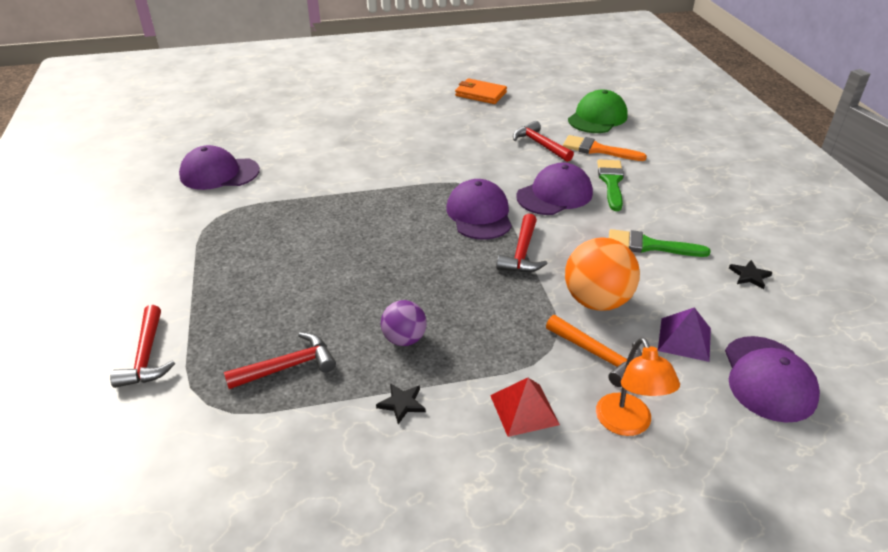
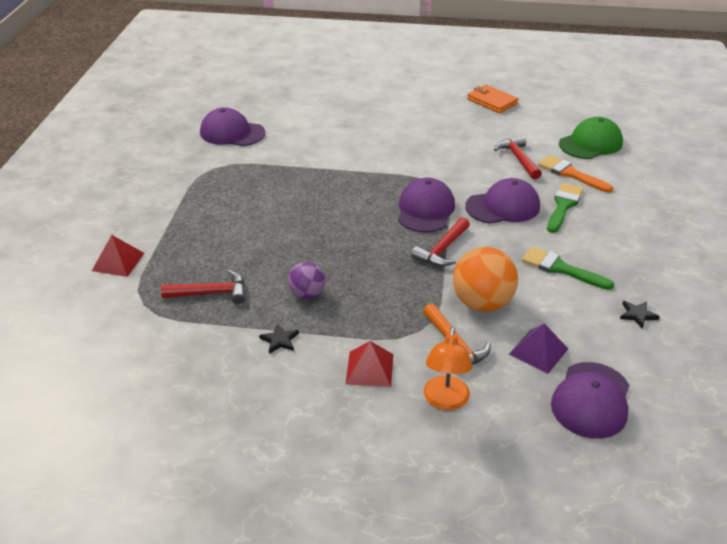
camera: 20 degrees right, 0 degrees up
red hammer [110,305,175,388] -> red pyramid [92,235,144,277]

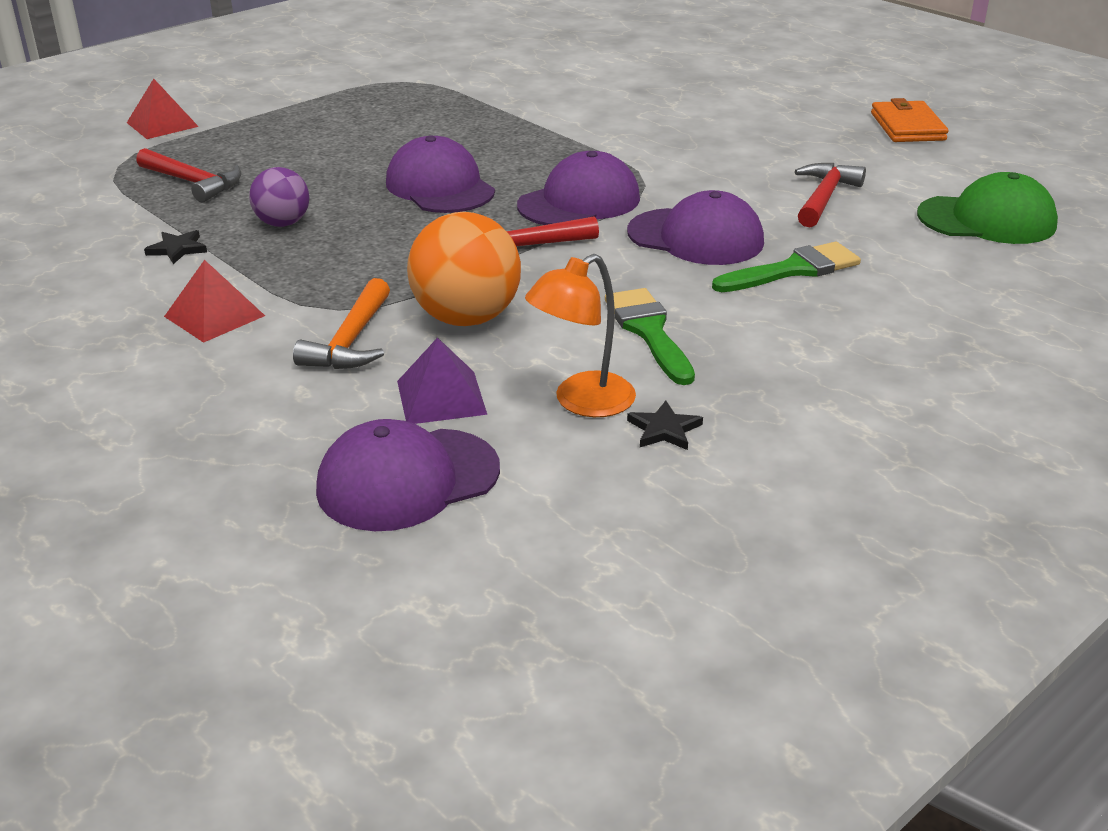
camera: 40 degrees right, 5 degrees down
purple cap [200,107,265,146] -> purple cap moved to [386,135,495,213]
orange lamp [424,327,473,411] -> orange lamp moved to [525,254,636,417]
orange brush [538,155,613,193] -> none

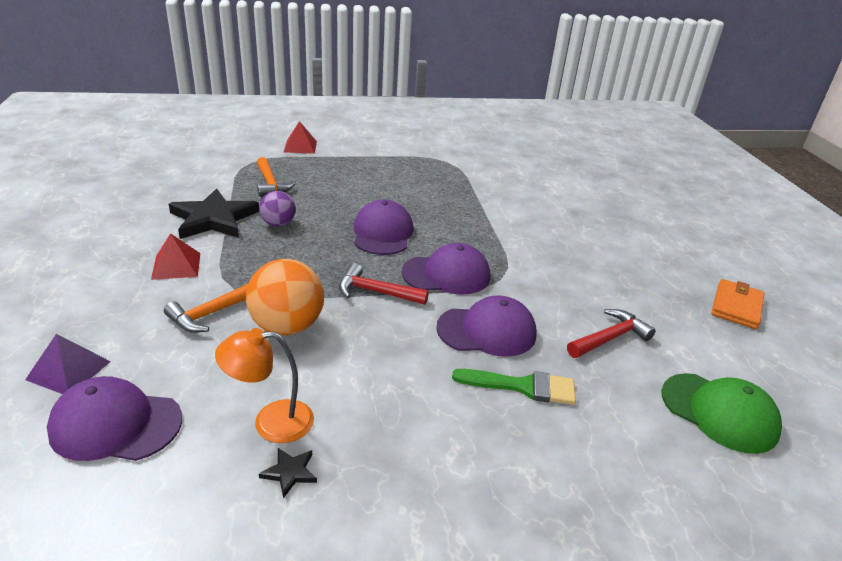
camera: 30 degrees right, 0 degrees up
red hammer [136,148,241,203] -> orange hammer [257,157,296,197]
black star [144,230,207,264] -> black star [169,188,259,239], size x2.49
purple pyramid [397,337,487,424] -> purple pyramid moved to [25,334,111,394]
green brush [605,288,695,385] -> none
purple cap [627,190,764,265] -> purple cap turned 60 degrees counterclockwise [436,296,537,357]

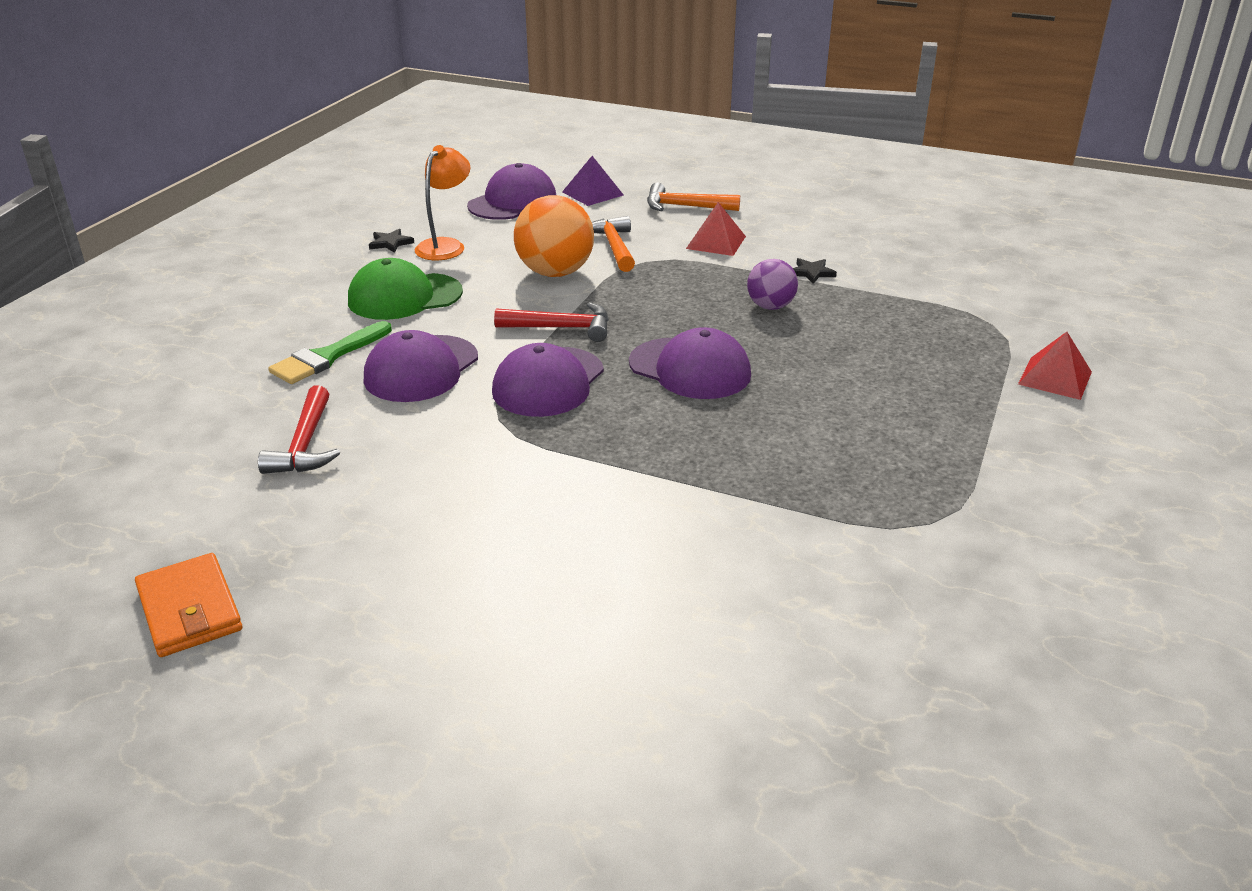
camera: 125 degrees right, 0 degrees up
black star [169,188,259,239] -> black star [793,258,837,284], size x0.40
orange hammer [257,157,296,197] -> orange hammer moved to [647,182,740,211]
red hammer [339,263,429,305] -> red hammer turned 45 degrees clockwise [494,302,609,342]
green cap [661,373,782,454] -> green cap moved to [348,258,463,320]

